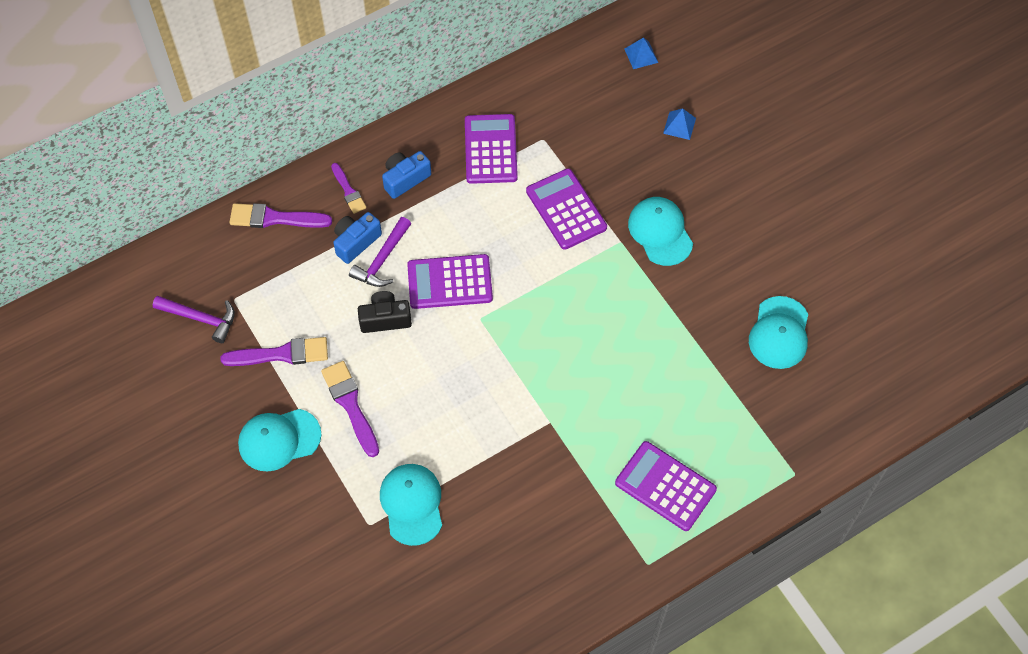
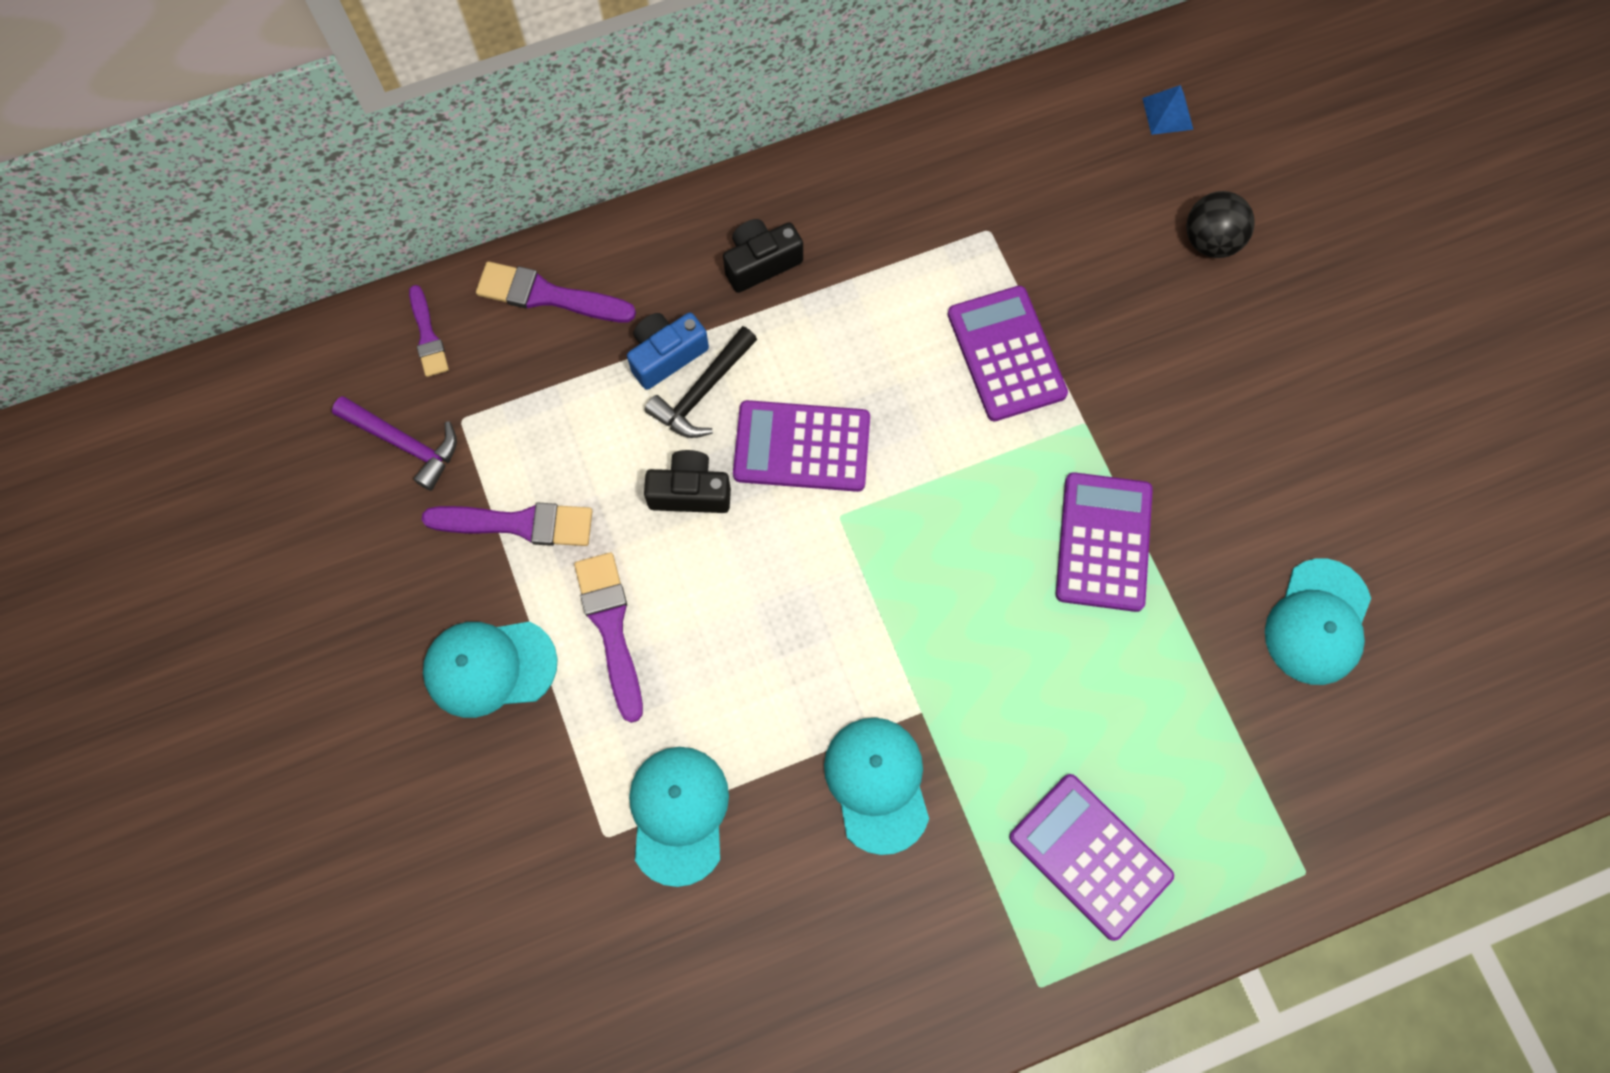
camera: 10 degrees right, 10 degrees up
purple brush [331,163,366,214] -> purple brush moved to [409,285,449,377]
purple hammer [349,217,411,287] -> black hammer [645,326,757,438]
blue camera [382,151,431,199] -> black camera [723,219,803,293]
purple calculator [465,114,518,184] -> purple calculator moved to [1056,472,1153,612]
turquoise cap [628,197,693,266] -> turquoise cap moved to [824,717,929,855]
blue pyramid [663,108,696,140] -> black ball [1186,191,1255,258]

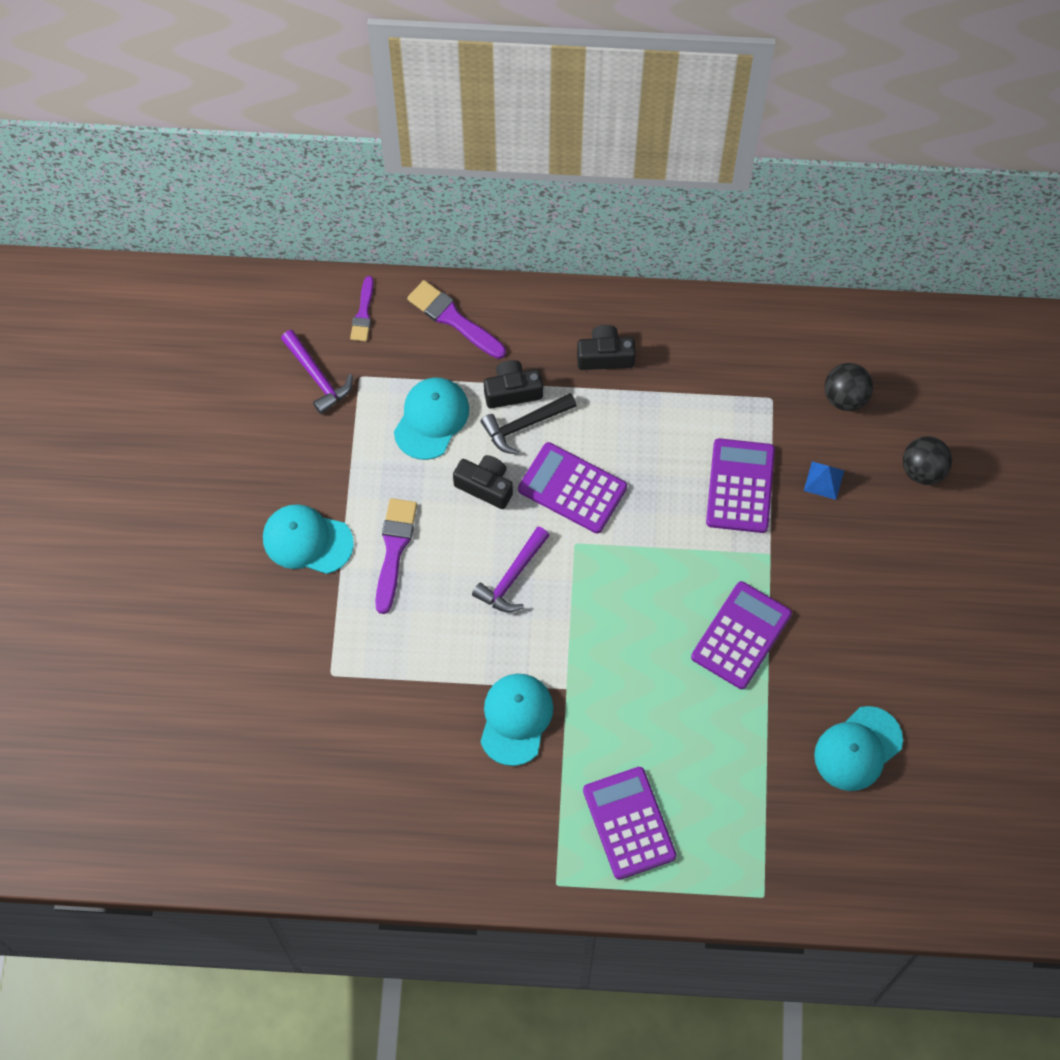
camera: 25 degrees right, 5 degrees down
purple brush [422,503,593,546] -> none
blue camera [627,312,709,390] -> black camera [484,360,543,409]
turquoise cap [629,747,729,887] -> turquoise cap moved to [394,377,469,460]
blue pyramid [1142,85,1193,135] -> blue pyramid moved to [804,462,844,500]
none -> purple hammer [472,526,550,613]
none -> black ball [825,363,873,411]

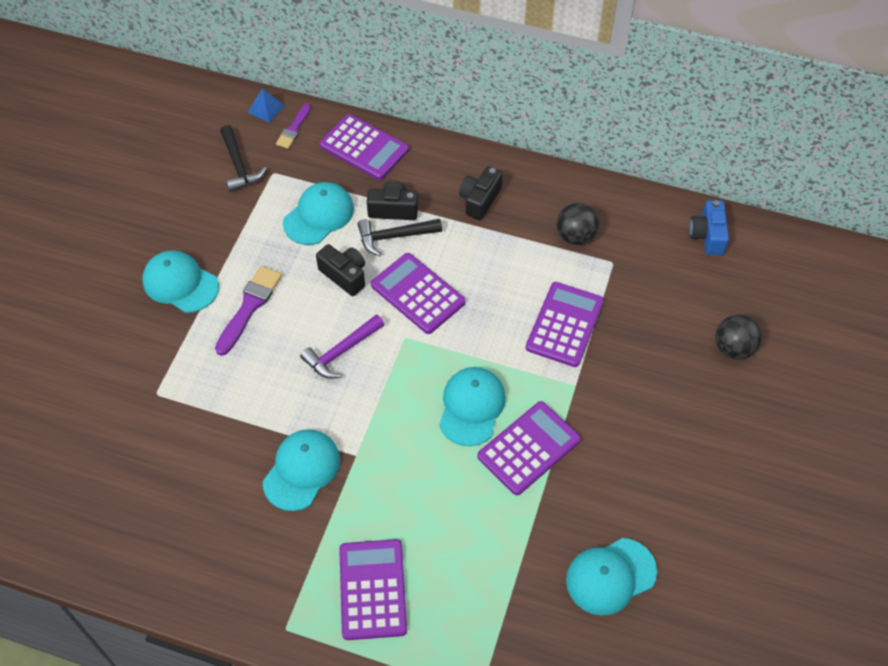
camera: 15 degrees right, 10 degrees down
purple hammer [281,330,353,414] -> black hammer [220,125,266,192]
purple brush [407,280,506,359] -> purple calculator [320,114,409,180]
black camera [577,325,636,370] -> black camera turned 75 degrees counterclockwise [459,166,503,220]
blue pyramid [804,462,844,500] -> blue pyramid moved to [248,88,285,123]
black ball [825,363,873,411] -> black ball moved to [556,203,599,245]
none -> turquoise cap [439,367,506,446]
none -> blue camera [689,200,729,255]

